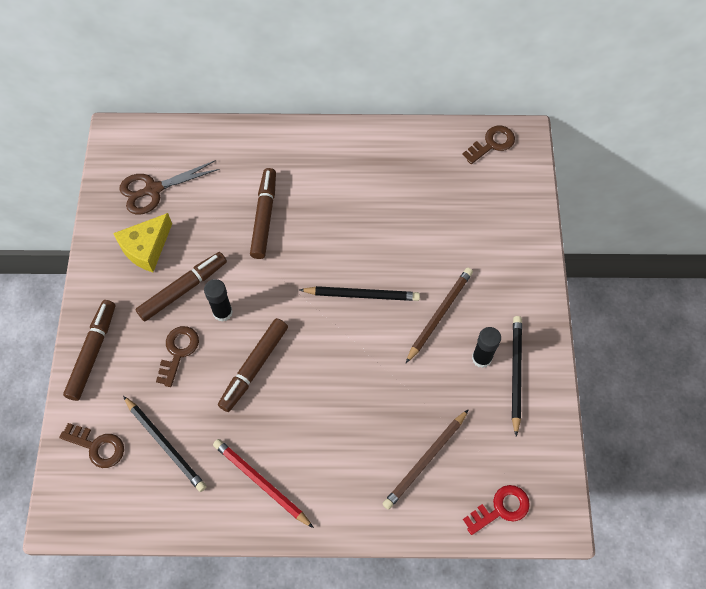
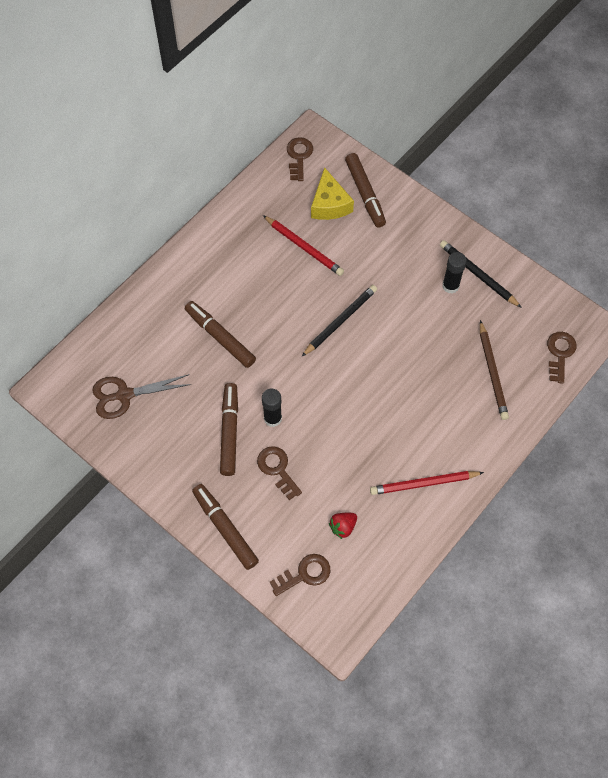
camera: 50 degrees left, 0 degrees up
yellow cheese [113,213,172,272] -> yellow cheese moved to [311,167,354,220]
brown scissors [119,160,220,215] -> brown scissors turned 60 degrees clockwise [92,374,192,419]
black pencil [123,396,207,492] -> red strawberry [329,513,357,539]
brown marker [218,318,288,412] -> brown marker moved to [345,153,386,228]
brown pencil [406,268,473,363] -> none
red key [463,485,530,535] -> brown key [547,332,577,384]
none -> red pencil [263,215,344,276]

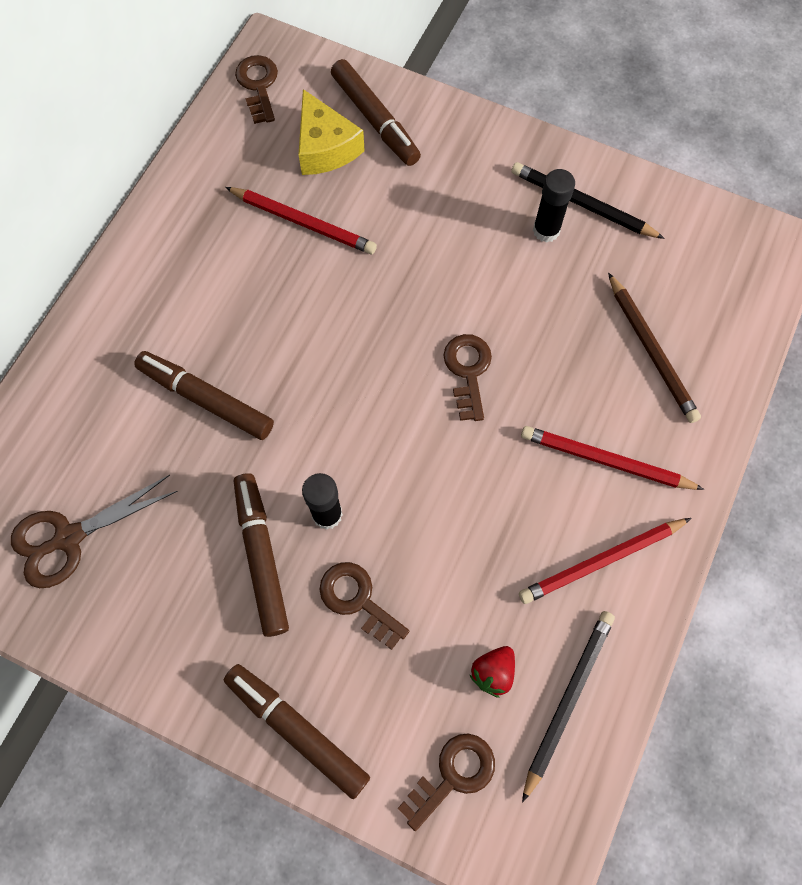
camera: 15 degrees left, 5 degrees up
black pencil [301,285,377,357] -> black pencil moved to [522,611,615,803]
brown key [547,332,577,384] -> brown key moved to [443,334,492,421]
none -> red pencil [521,426,704,490]

